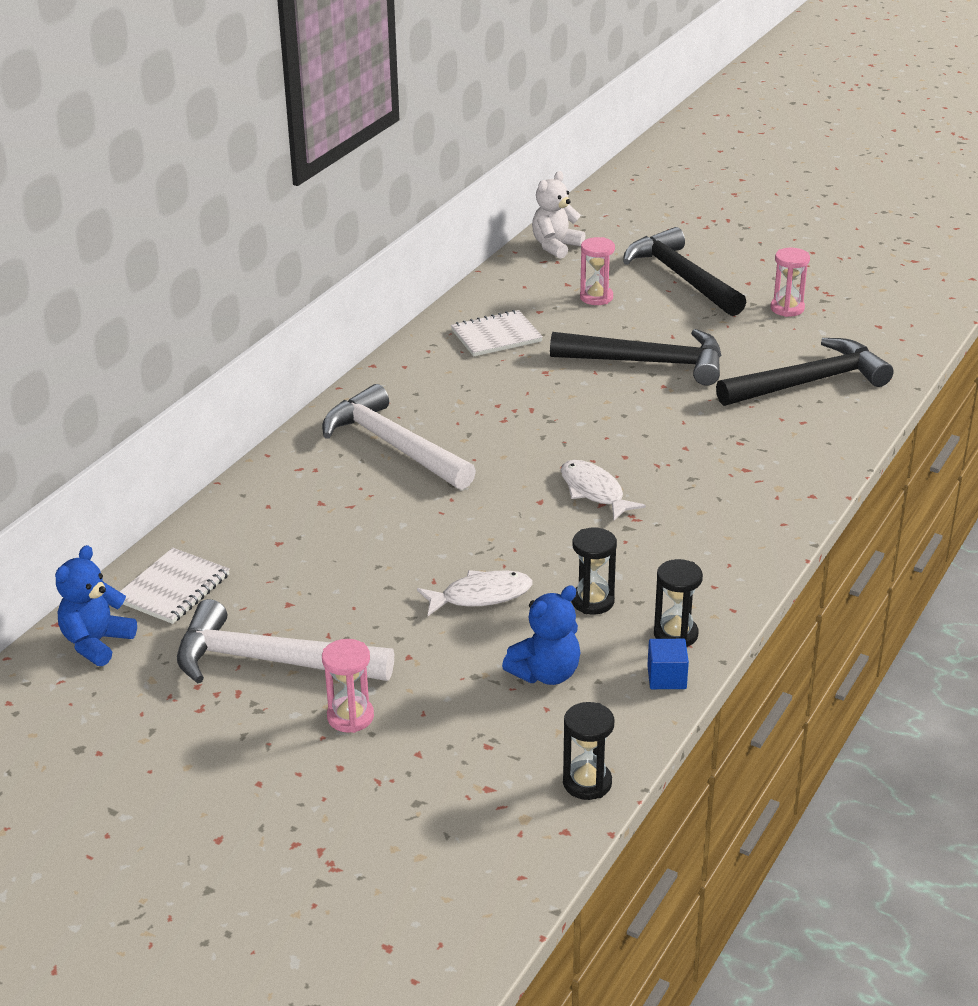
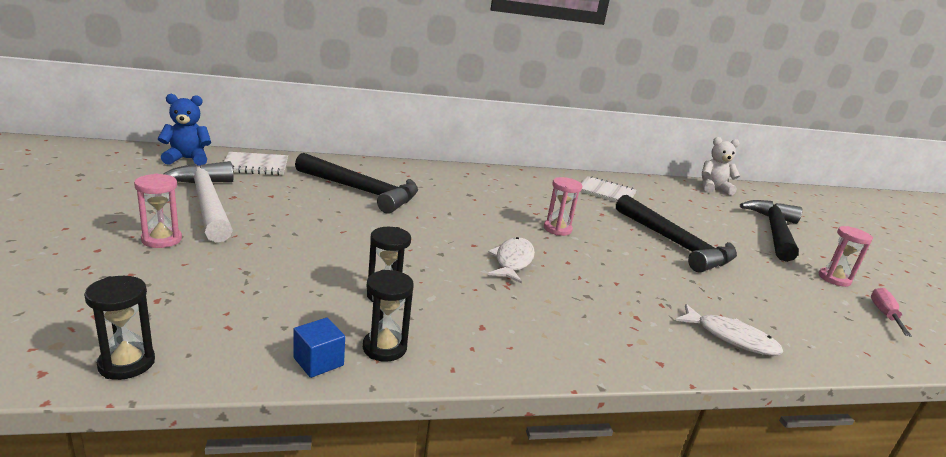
camera: 45 degrees right, 10 degrees down
white hammer [322,384,476,490] -> none
white fish [417,570,532,616] -> white fish moved to [675,304,783,356]
blue teddy bear [502,585,580,685] -> none
pink hourglass [580,237,615,305] -> pink hourglass moved to [544,177,582,236]
black hammer [716,338,893,406] -> black hammer moved to [295,153,418,214]
none -> pink screwdriver [871,288,912,337]

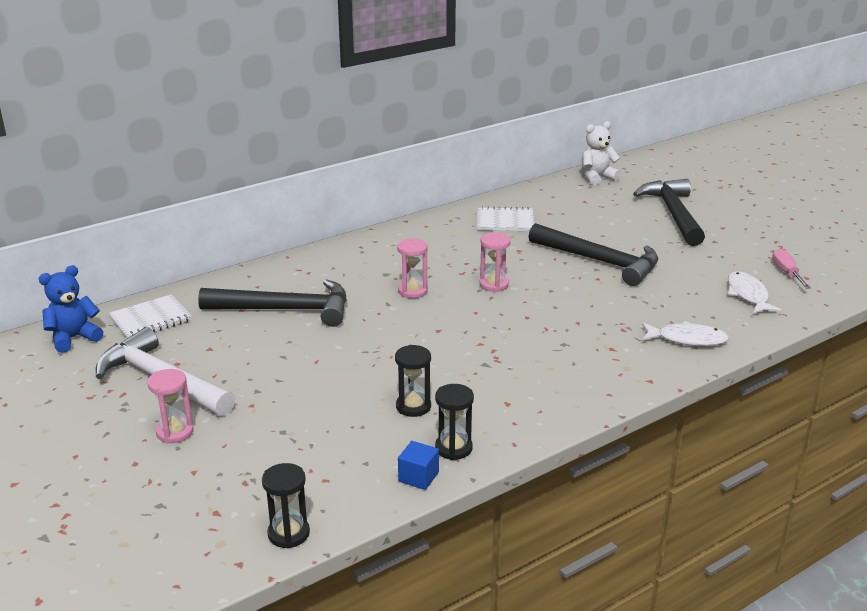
camera: 20 degrees left, 5 degrees up
white fish [488,237,535,284] -> white fish moved to [728,271,782,314]
pink hourglass [819,226,873,287] -> pink hourglass moved to [397,238,428,298]

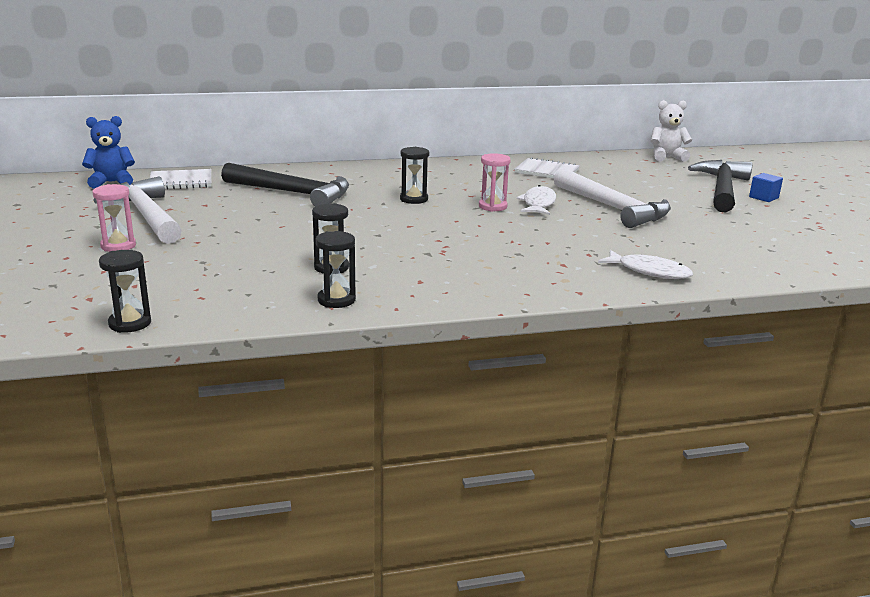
camera: 20 degrees right, 5 degrees down
pink hourglass [397,238,428,298] -> black hourglass [400,147,430,204]
blue cube [398,441,439,490] -> blue cube moved to [749,173,783,202]
black hammer [528,223,658,286] -> white hammer [554,168,671,228]
white fish [728,271,782,314] -> white fish moved to [516,185,556,215]
pink screwdriver [772,249,811,289] -> none

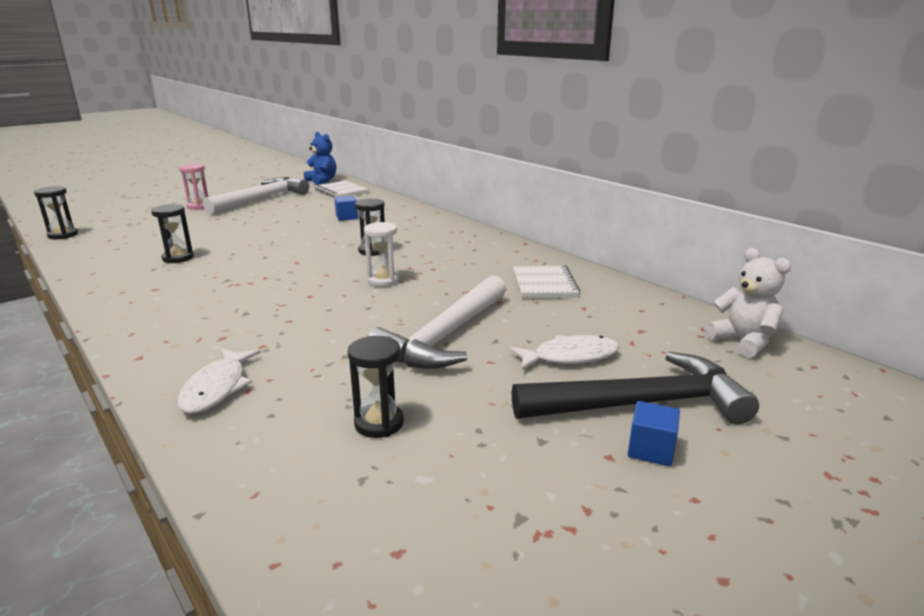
camera: 65 degrees right, 0 degrees up
black hammer [221,163,349,206] -> blue cube [334,196,358,221]
black hourglass [316,231,356,308] -> black hourglass moved to [348,336,404,438]
pink hourglass [479,153,511,212] -> white hourglass [364,222,400,287]
white fish [516,185,556,215] -> white fish moved to [509,335,619,370]

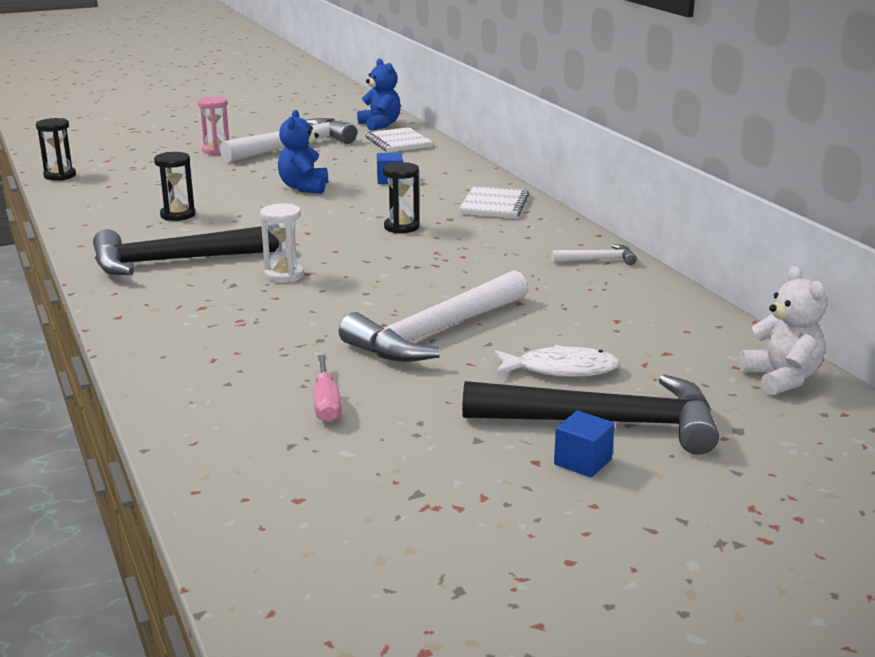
camera: 15 degrees right, 0 degrees up
white fish [177,348,261,414] -> none
black hourglass [348,336,404,438] -> pink screwdriver [314,355,341,422]
white hourglass [364,222,400,287] -> white hourglass moved to [260,203,304,283]
white notebook [513,265,580,298] -> white notebook moved to [459,186,529,218]
none -> black hammer [93,226,280,275]
none -> blue teddy bear [278,110,328,194]
none -> white hammer [551,244,637,265]

